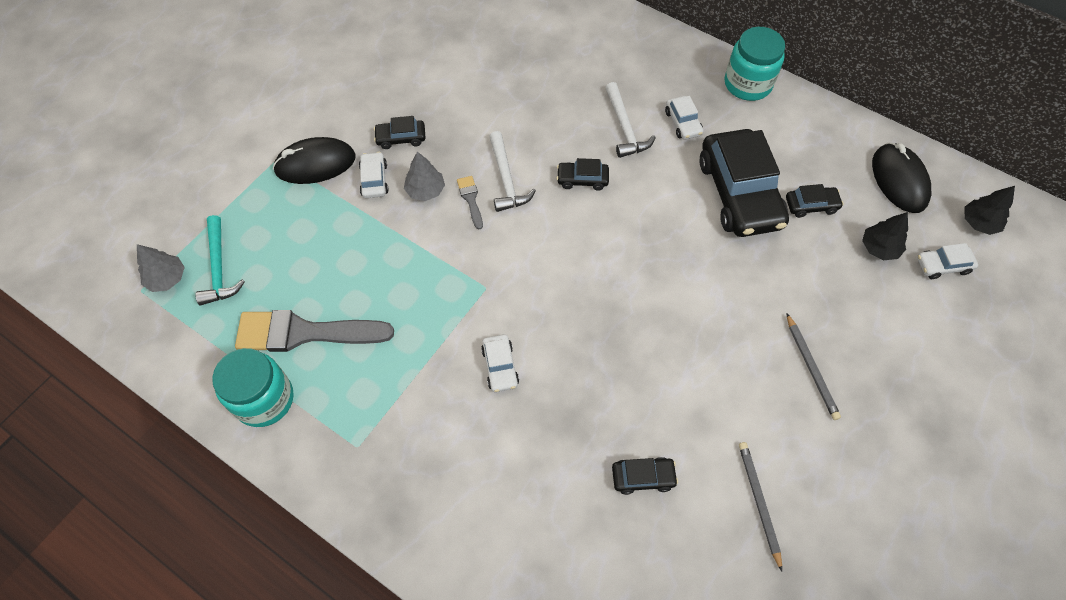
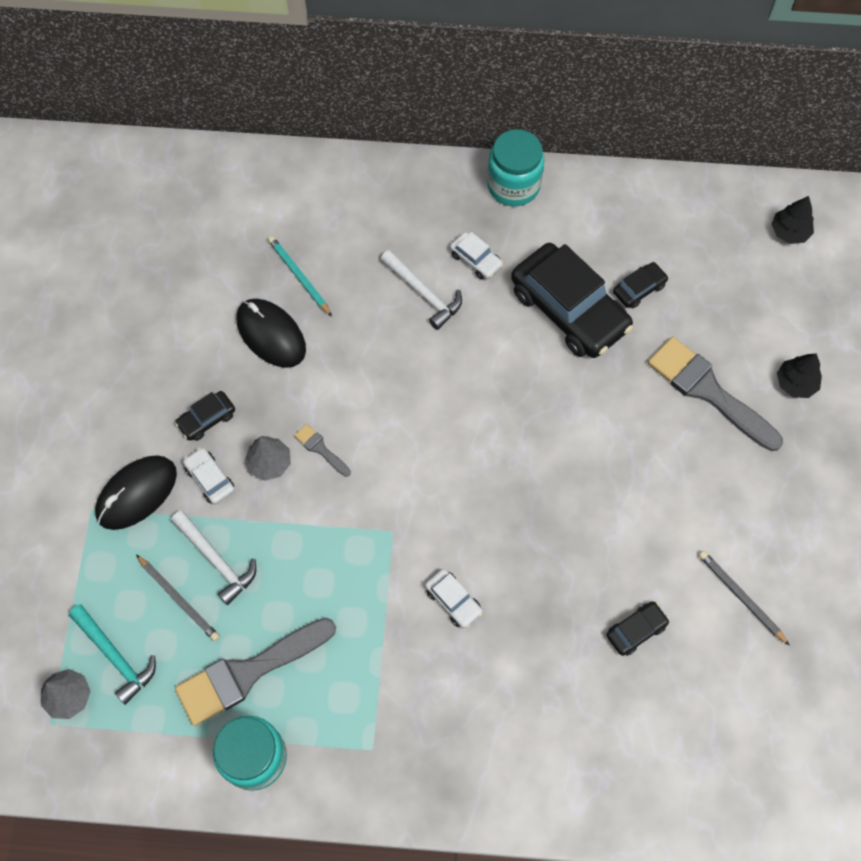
camera: 30 degrees left, 5 degrees up
white hammer [489,131,536,212] -> white hammer moved to [171,510,256,605]
black car [556,158,609,191] -> none
grey pencil [786,313,841,420] -> grey pencil moved to [136,555,220,641]
black tree [862,212,908,260] -> black tree moved to [777,353,822,398]
black mouse [872,143,931,213] -> black mouse moved to [237,299,306,368]
white car [917,243,978,279] -> none
none -> turquoise pencil [268,236,332,316]
none -> grey brush [648,337,783,451]

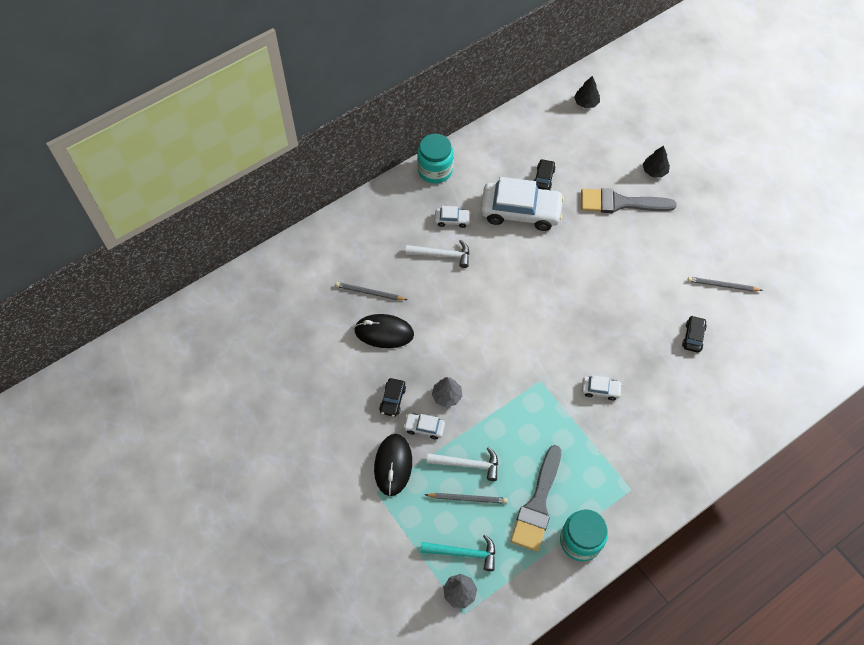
camera: 40 degrees left, 5 degrees down
turquoise pencil [268,236,332,316] -> grey pencil [335,282,407,300]
grey brush [294,424,351,477] -> none
black car [511,243,633,358] -> white car [481,177,564,231]

